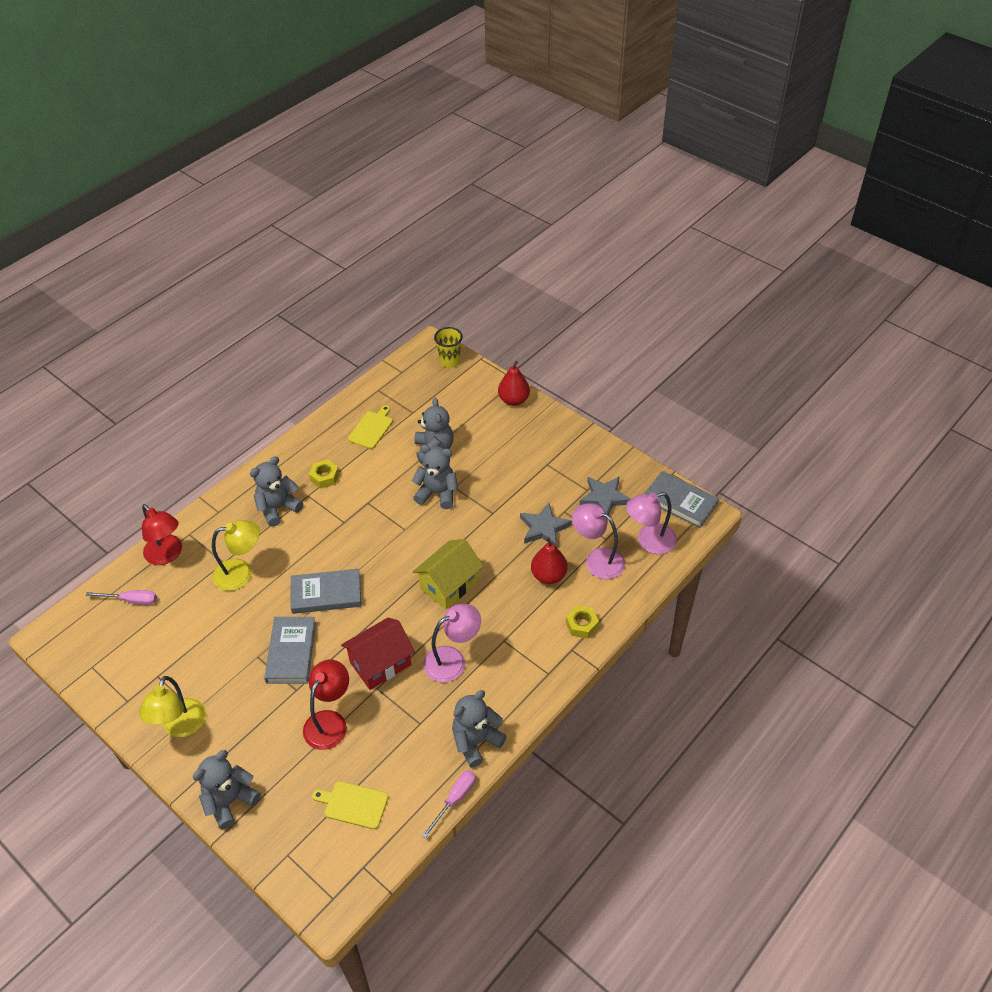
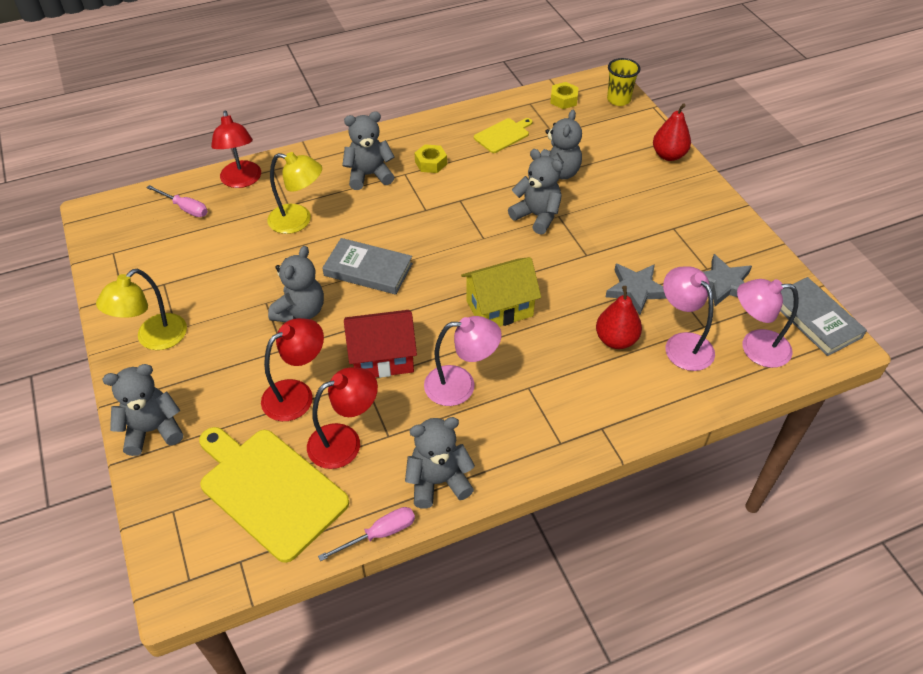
camera: 25 degrees right, 0 degrees up
grey book [264,617,316,684] -> grey teddy bear [268,246,324,322]
yellow cutting board [312,781,388,829] -> yellow cutting board [199,427,349,563], size x1.93
yellow nut [566,606,599,639] -> yellow nut moved to [550,82,579,109]
none -> red lamp [307,367,378,469]

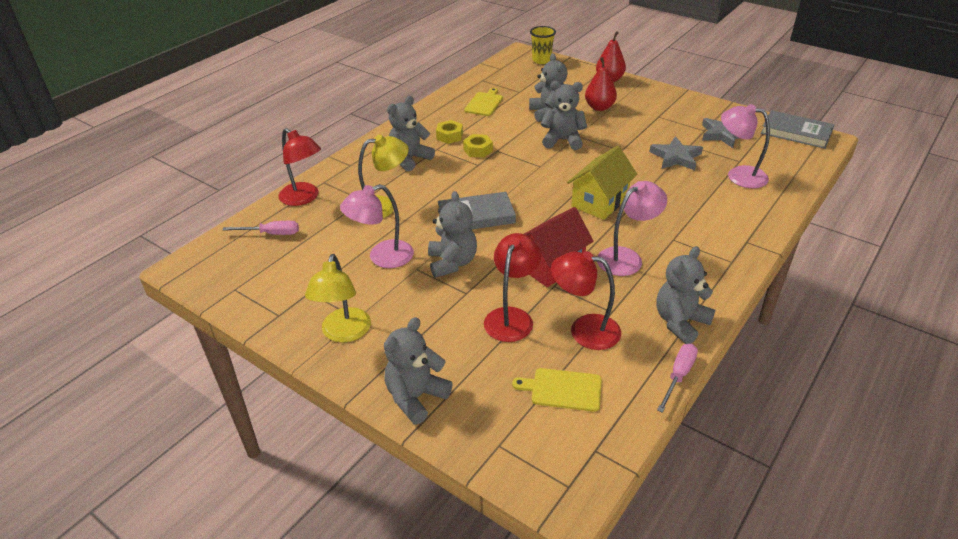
camera: 30 degrees left, 10 degrees down
yellow cutting board [199,427,349,563] -> yellow cutting board [512,368,602,412], size x0.52
red lamp [307,367,378,469] -> red lamp turned 105 degrees counterclockwise [551,251,621,350]
yellow nut [550,82,579,109] -> yellow nut moved to [463,134,493,158]
red pear [596,286,642,349] -> red pear moved to [585,57,617,111]
pink lamp [737,279,799,368] -> pink lamp moved to [340,184,414,268]

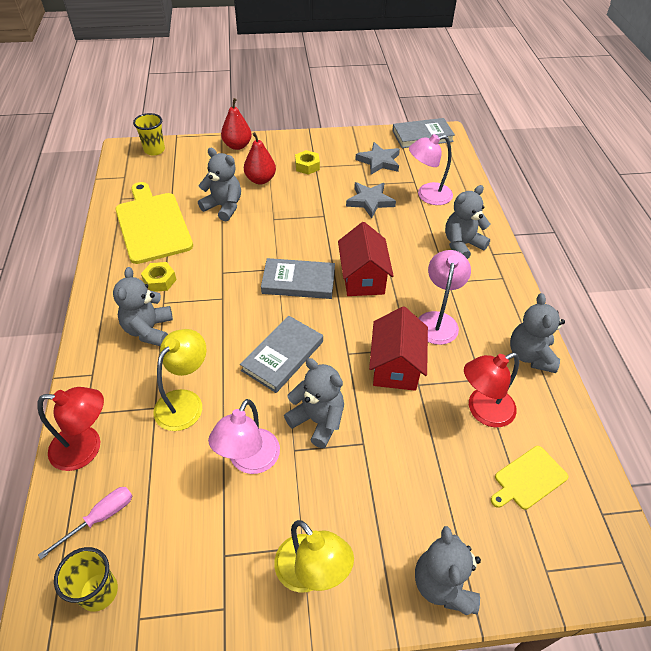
camera: 45 degrees left, 10 degrees up
yellow nut [463,134,493,158] -> yellow nut moved to [295,150,320,175]
yellow cutting board [464,88,503,116] -> yellow cutting board [115,182,193,264], size x1.93
red lamp [484,233,541,342] -> none
grey teddy bear [540,81,587,150] -> grey teddy bear moved to [445,185,490,259]
yellow house [567,146,637,220] -> red house [338,222,394,296]
pink screwdriver [657,344,698,413] -> none
none -> yellow cup [54,547,118,612]
none -> grey book [261,258,335,299]

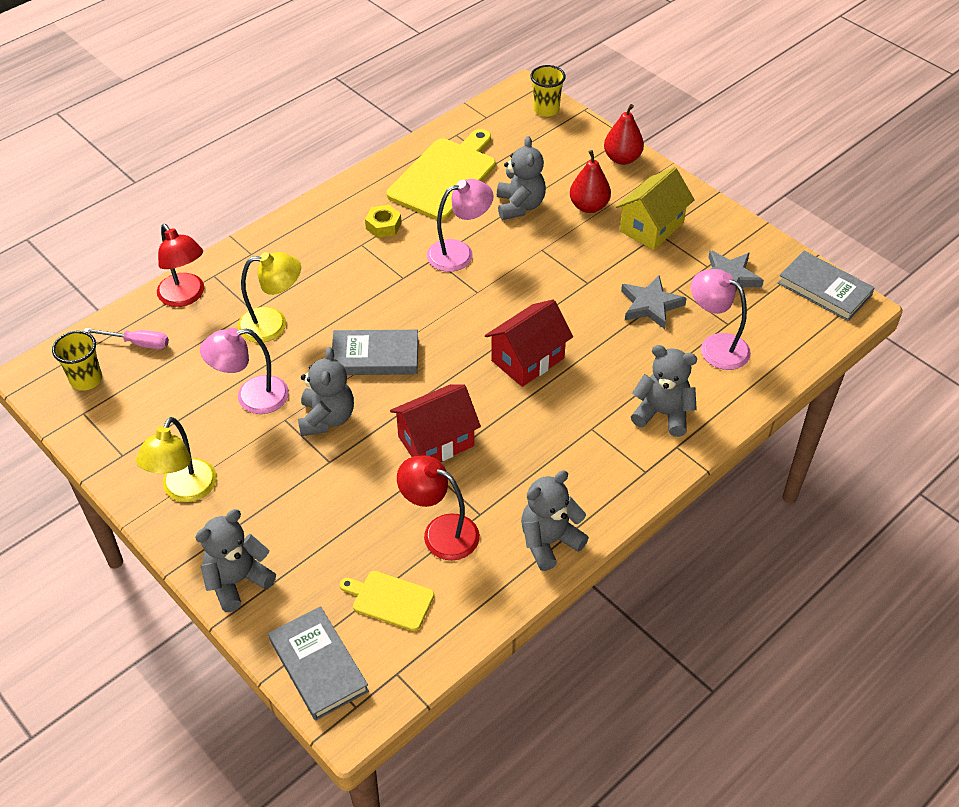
camera: 55 degrees right, 0 degrees up
grey teddy bear [113,267,173,346] -> none
grey book [261,258,335,299] -> grey book moved to [268,606,369,721]
yellow nut [295,150,320,175] -> yellow house [616,167,695,250]
pink lamp [419,250,471,345] -> pink lamp moved to [427,179,494,272]

